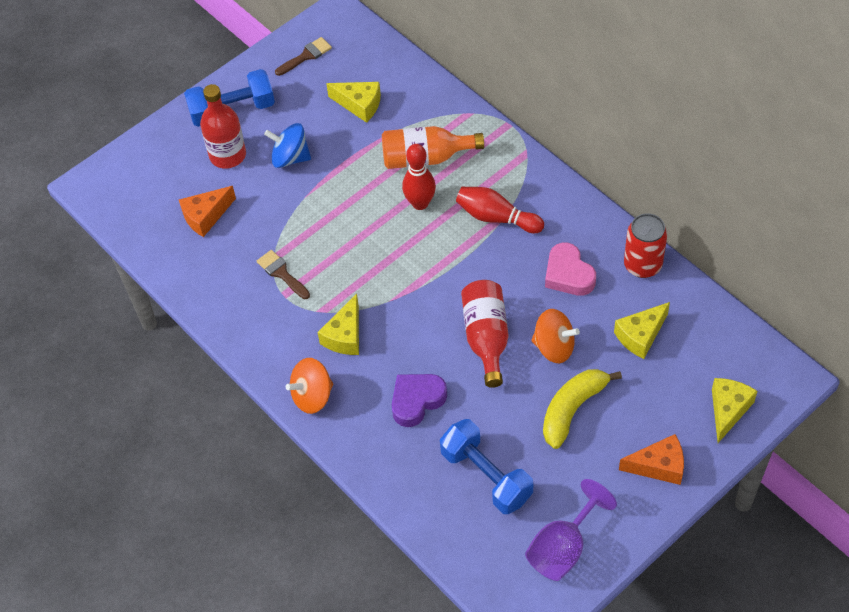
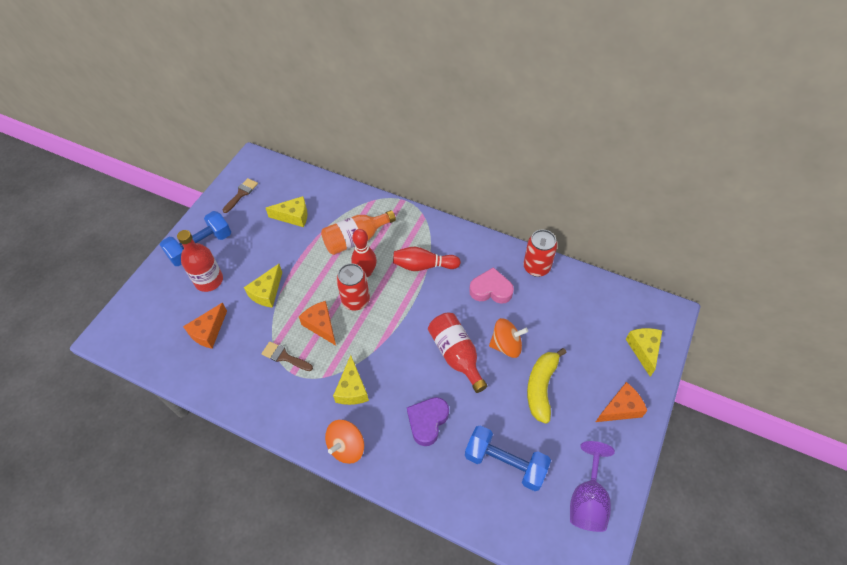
camera: 25 degrees left, 0 degrees up
blue spinning top [264,123,311,168] -> none
pink heart [545,243,596,296] -> pink heart turned 150 degrees clockwise [469,267,514,304]
yellow cheese [614,302,670,359] -> yellow cheese moved to [244,264,282,308]
none -> orange cheese [299,301,336,346]
none -> red can [336,263,370,310]

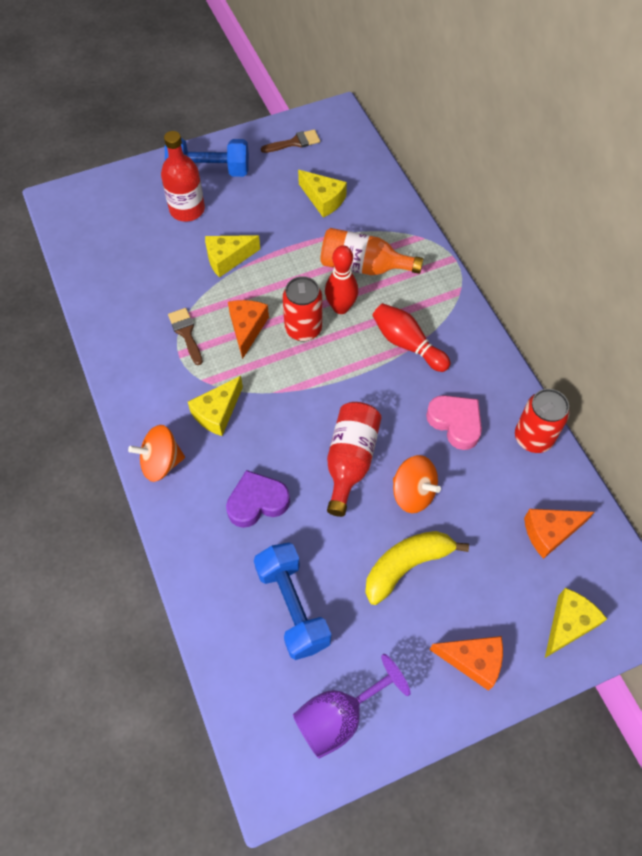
camera: 40 degrees right, 5 degrees up
orange cheese [183,303,227,349] -> orange cheese moved to [524,509,594,559]

